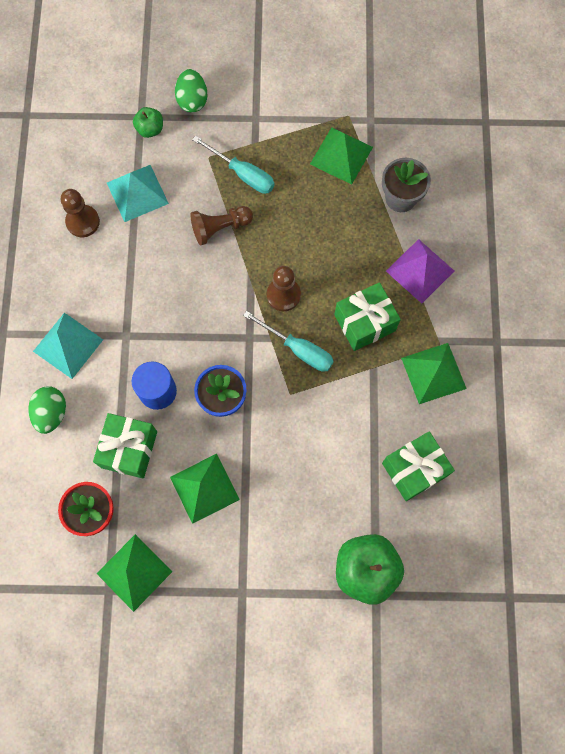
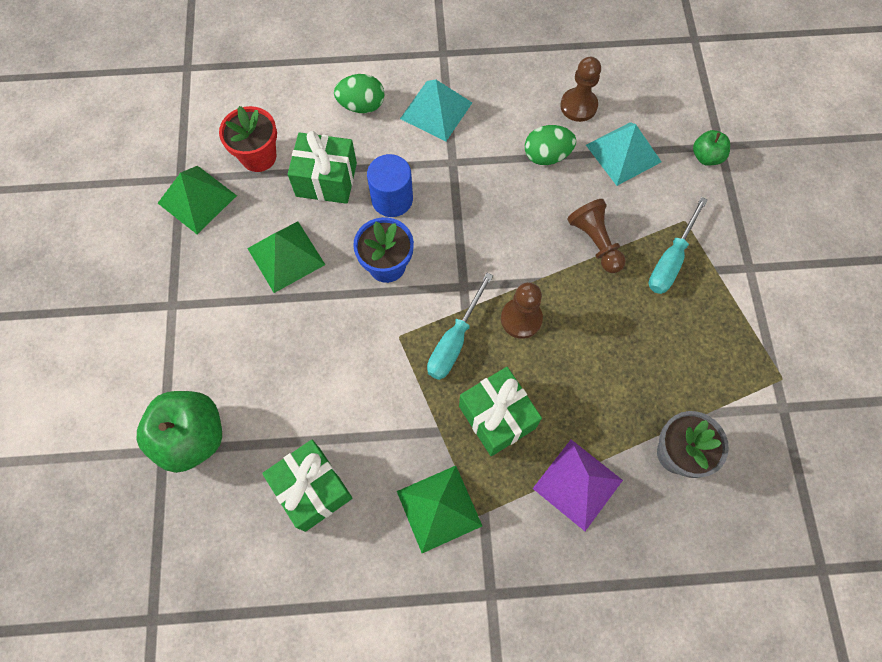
camera: 85 degrees right, 5 degrees down
green egg [175,69,208,112] -> green egg moved to [525,125,576,165]
green pyramid [310,127,373,185] -> none

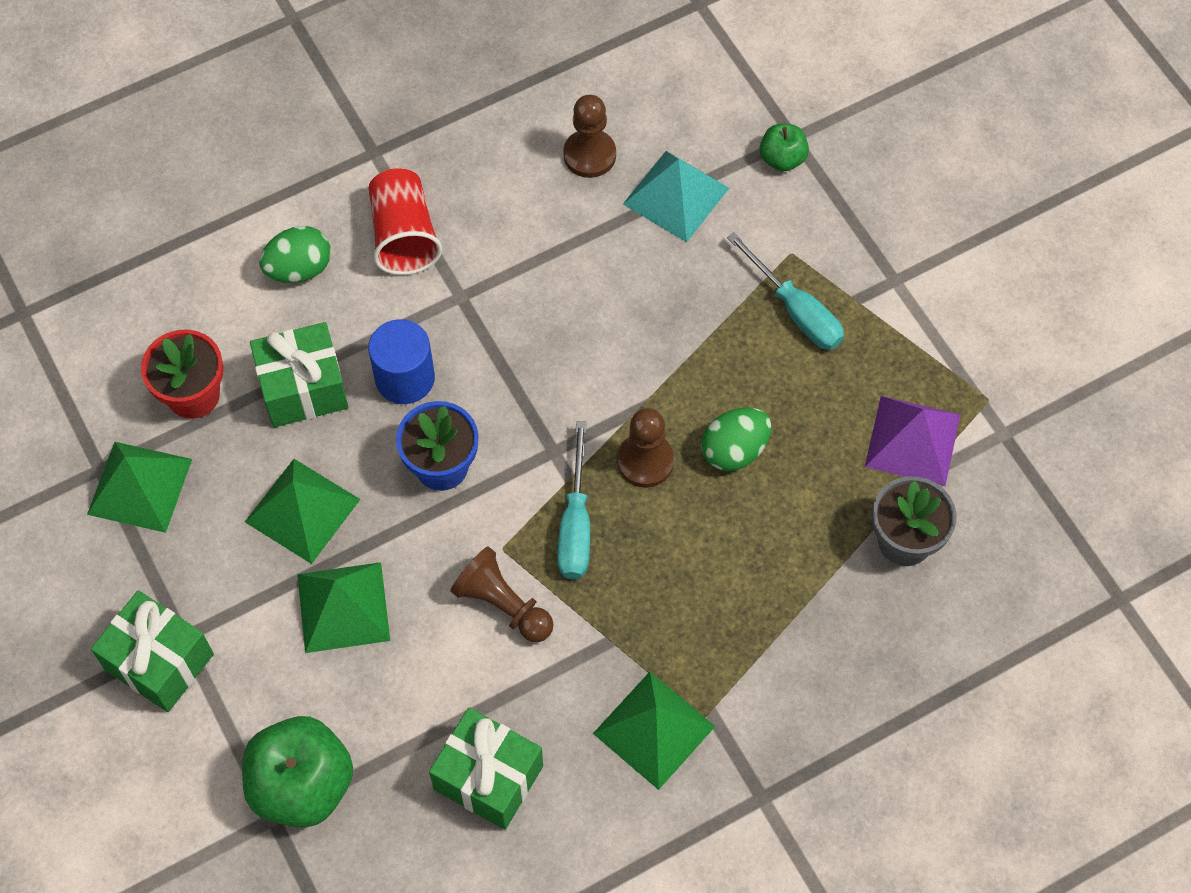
camera: 25 degrees left, 5 degrees down
turquoise pyramid [400,79,472,141] -> red cup [369,168,442,275]
green gift [459,367,542,456] -> green gift moved to [91,590,214,712]
green egg [525,125,576,165] -> green egg moved to [701,408,772,471]
purple pyramid [532,440,623,531] -> purple pyramid moved to [865,396,960,486]
brown pawn [567,199,626,273] -> brown pawn moved to [450,546,554,642]
turquoise screwdriver [648,197,708,294] -> turquoise screwdriver turned 45 degrees counterclockwise [727,232,844,350]
none -> green pyramid [297,562,390,653]

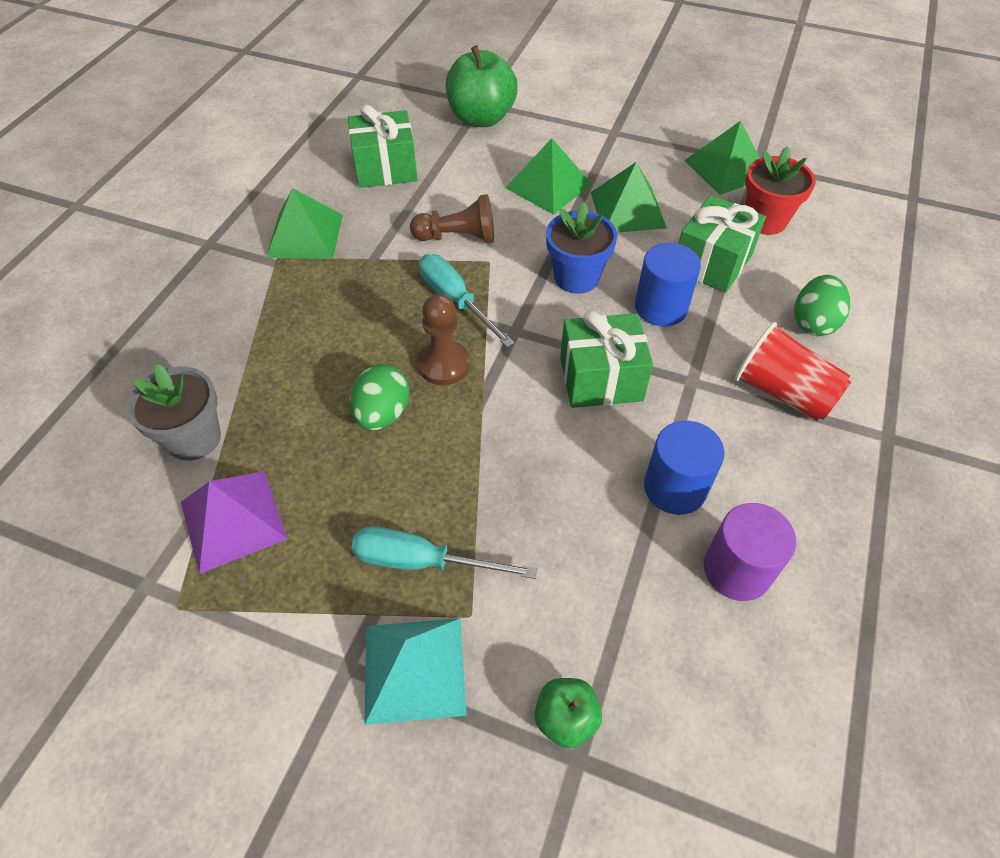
camera: 140 degrees right, 10 degrees down
green gift [91,590,214,712] -> green gift moved to [560,310,653,408]
brown pawn [563,95,616,178] -> purple cylinder [704,503,796,601]
turquoise pyramid [623,151,729,242] -> turquoise pyramid moved to [365,618,467,725]
none -> blue cylinder [644,421,724,515]

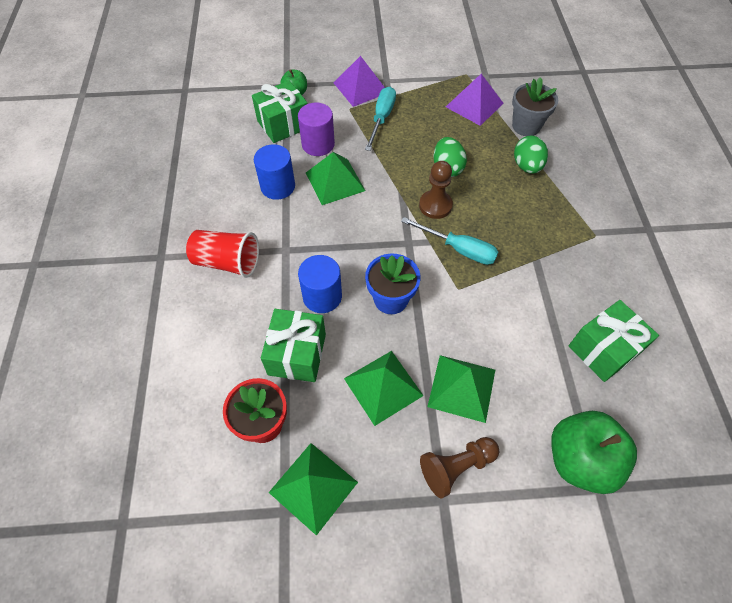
camera: 155 degrees right, 5 degrees up
green pyramid [266,188,343,259] -> green pyramid moved to [306,152,365,205]
turquoise screwdriver [351,526,537,579] -> turquoise screwdriver turned 60 degrees counterclockwise [365,87,396,151]
turquoise pyramid [365,618,467,725] -> purple pyramid [333,56,385,107]
brown pawn [410,194,494,243] -> brown pawn moved to [420,437,499,498]
green gift [560,310,653,408] -> green gift moved to [252,81,308,143]
purple cylinder [704,503,796,601] -> purple cylinder moved to [298,103,335,156]
green egg [794,275,850,336] -> green egg moved to [514,135,548,174]

